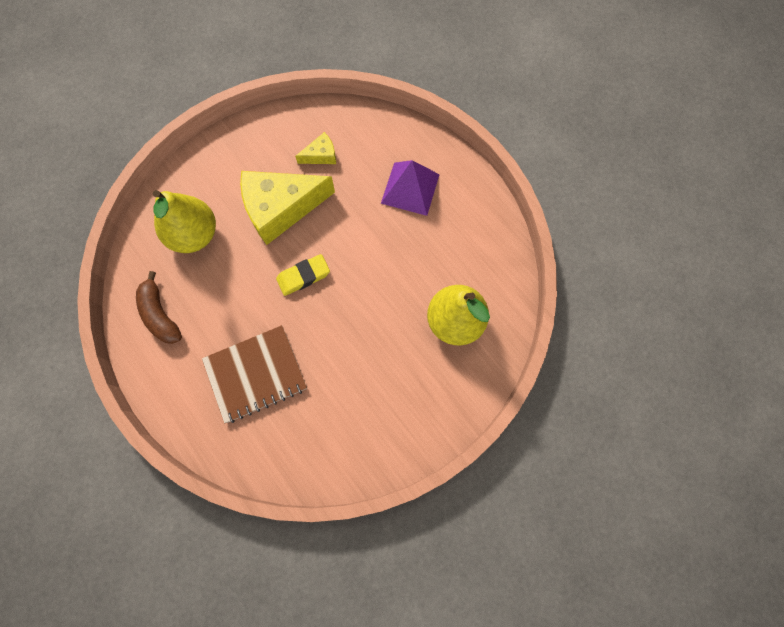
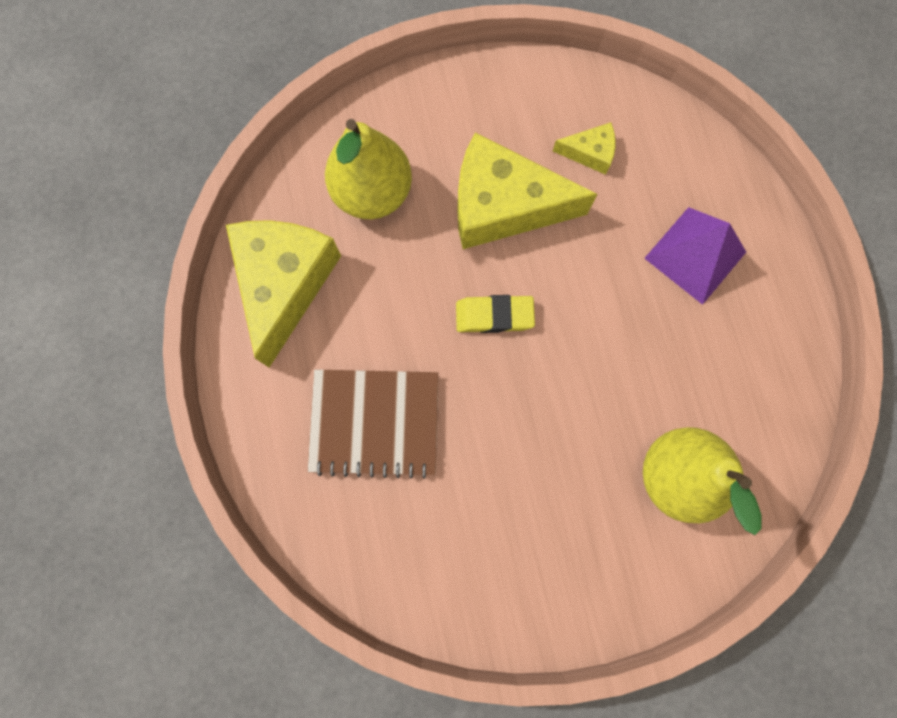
camera: 25 degrees right, 5 degrees up
brown banana [136,271,182,344] -> yellow cheese [226,220,341,367]

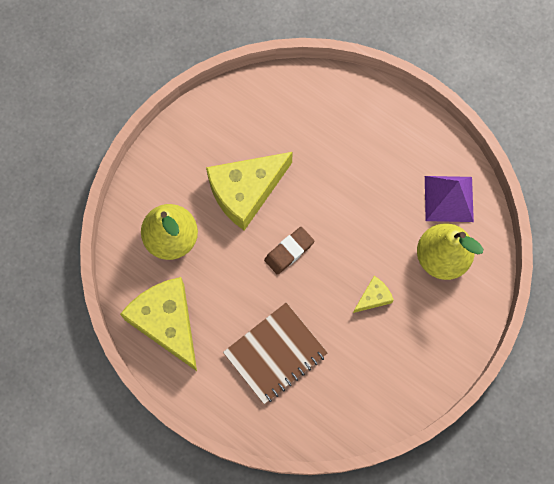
camera: 40 degrees left, 5 degrees down
yellow eraser [456,295,535,333] -> brown eraser [264,227,314,275]
yellow cheese [553,122,616,175] -> yellow cheese moved to [353,276,394,313]
purple pyramid [644,207,746,305] -> purple pyramid moved to [425,176,474,222]

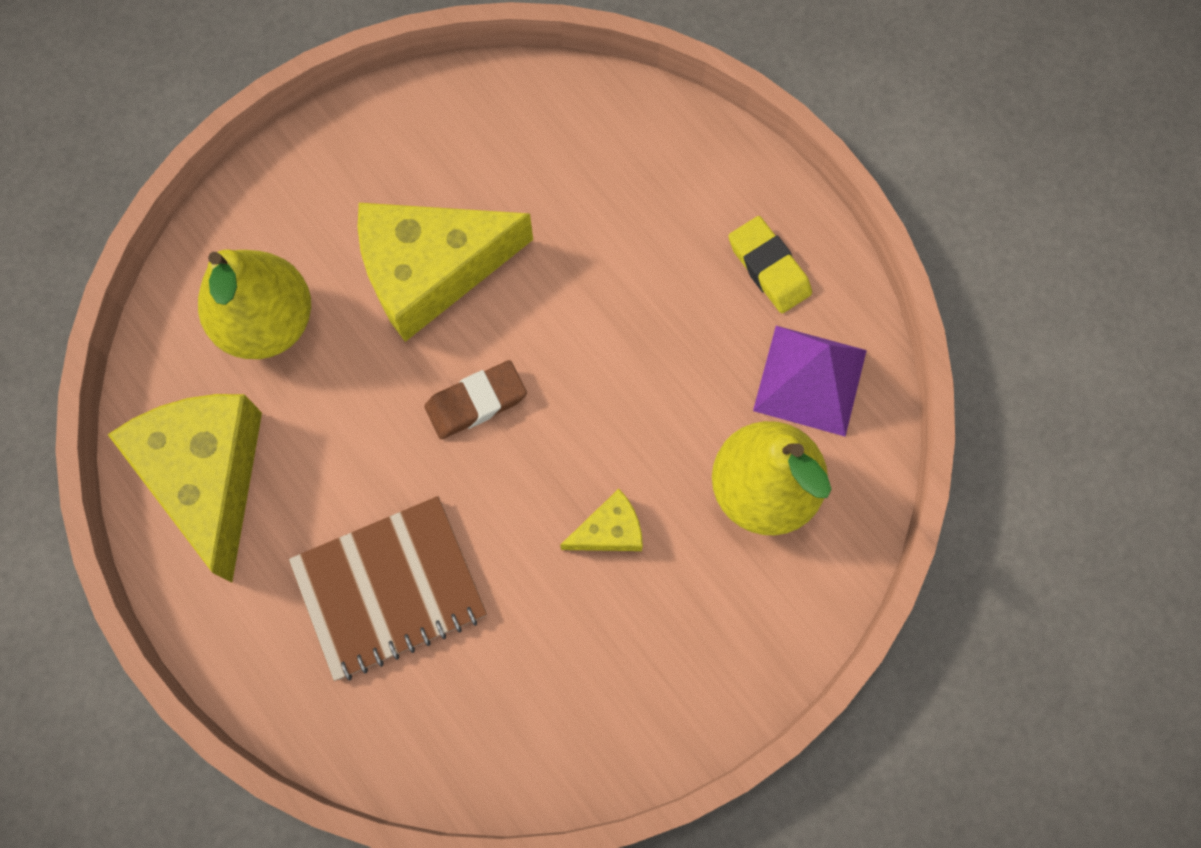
camera: 15 degrees right, 0 degrees up
none -> yellow eraser [729,216,812,313]

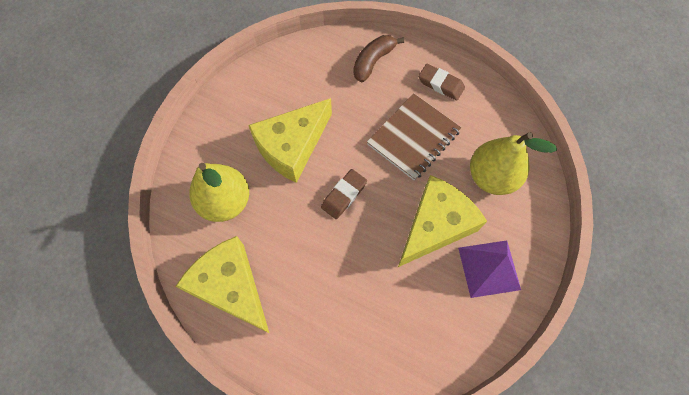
camera: 25 degrees left, 5 degrees down
brown notebook [289,496,487,681] -> brown notebook moved to [367,93,462,181]
yellow cheese [560,489,643,551] -> yellow cheese [398,175,487,267], size x2.20
yellow eraser [729,216,812,313] -> brown eraser [418,64,465,101]
purple pyramid [753,326,867,437] -> purple pyramid moved to [458,240,521,298]
none -> brown banana [353,35,404,82]

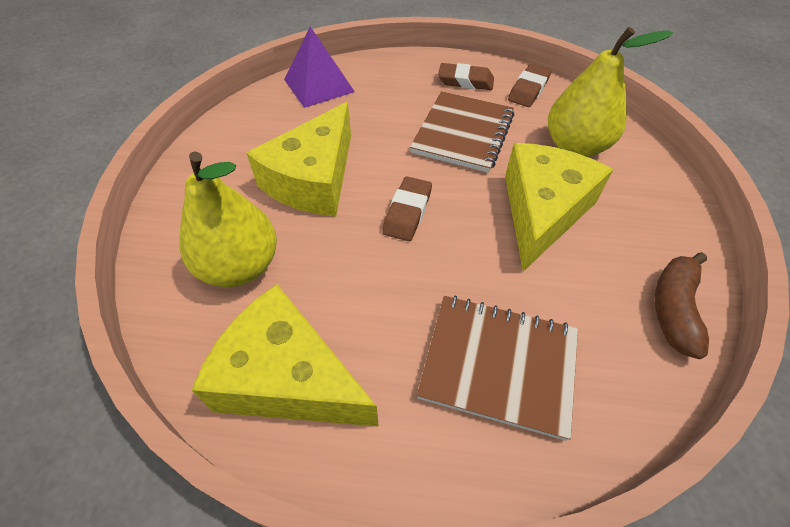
camera: 20 degrees left, 15 degrees down
brown banana [353,35,404,82] -> brown banana moved to [655,252,709,359]
purple pyramid [458,240,521,298] -> purple pyramid moved to [284,26,355,108]
none -> brown notebook [417,296,578,441]
none -> brown eraser [508,64,551,107]

